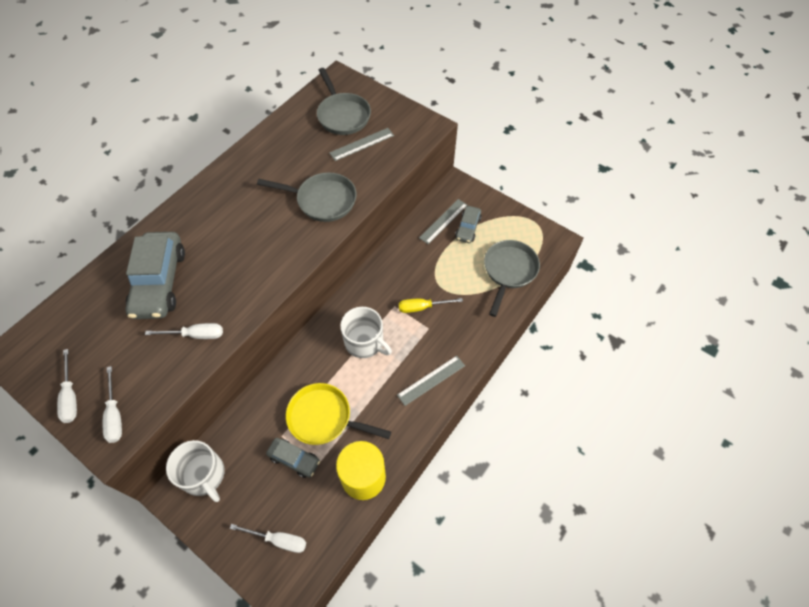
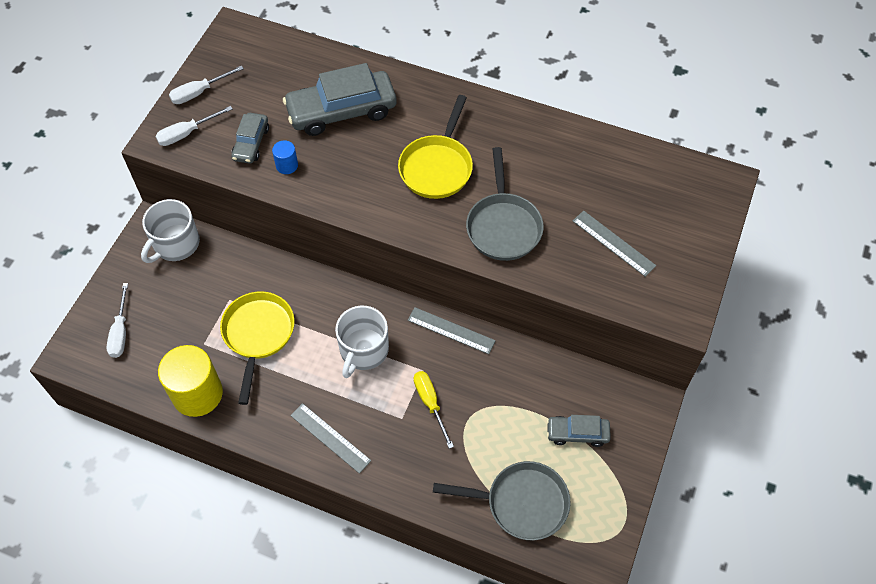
camera: 75 degrees right, 0 degrees up
white screwdriver [145,323,223,339] -> blue cylinder [272,141,298,174]
grey car [266,438,320,478] -> grey car moved to [231,113,269,164]
grey pan [317,68,371,135] -> none
grey ruler [419,199,467,244] -> grey ruler moved to [408,307,496,354]
none -> yellow pan [398,95,473,199]

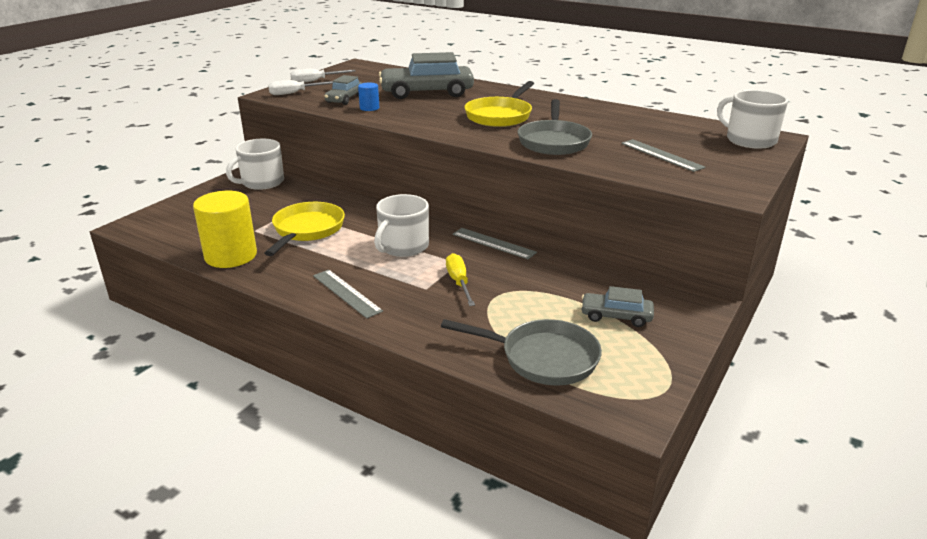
camera: 10 degrees right, 30 degrees down
white screwdriver [106,283,128,358] -> none
none -> white mug [717,90,788,149]

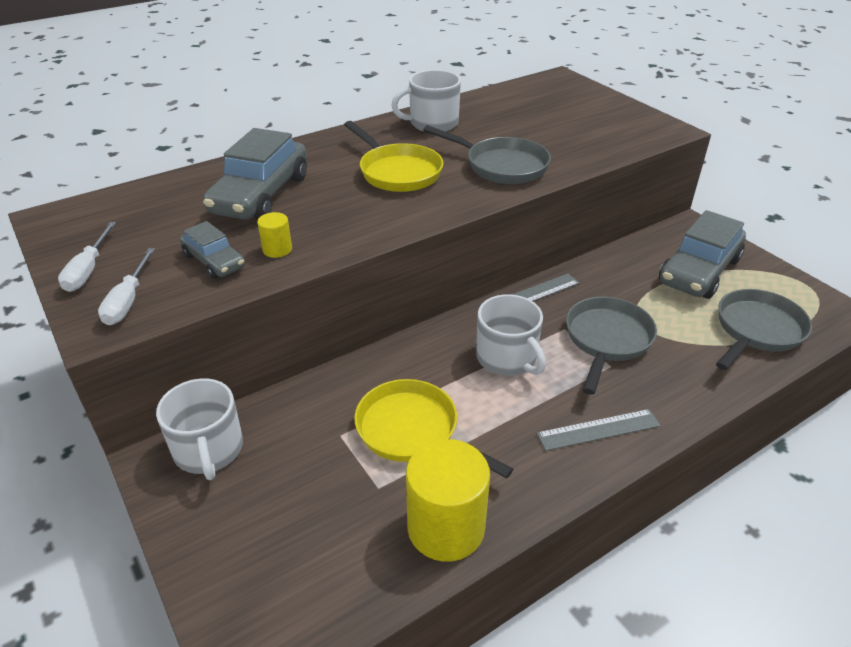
camera: 65 degrees left, 10 degrees up
blue cylinder [358,83,379,111] -> yellow cylinder [257,212,292,258]
yellow screwdriver [446,253,475,306] -> grey pan [566,297,657,395]
grey car [580,286,654,327] -> grey car [659,210,746,299], size x1.88
grey ruler [621,139,706,172] -> none
white mug [717,90,788,149] -> white mug moved to [391,70,461,131]

